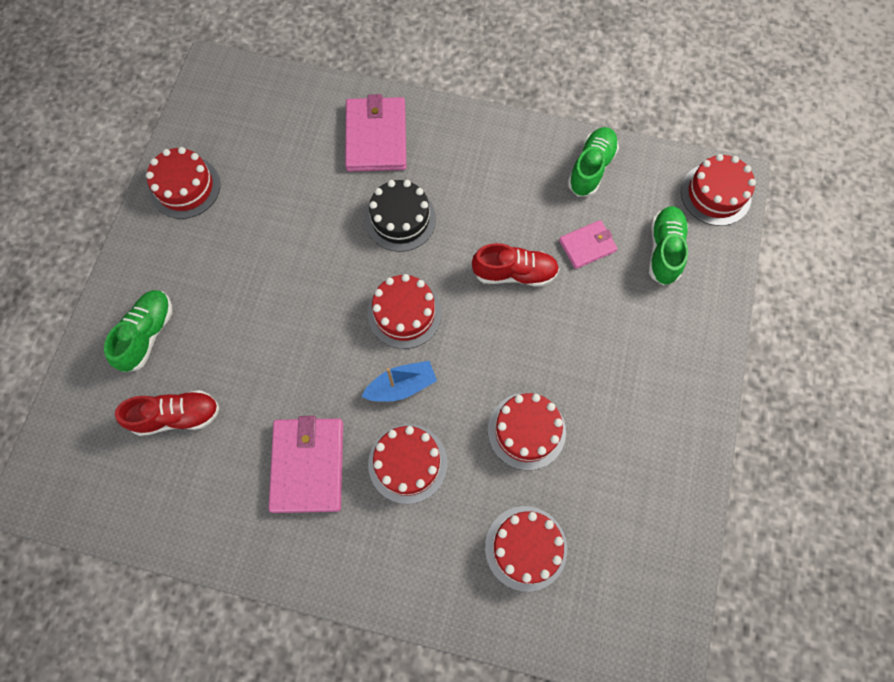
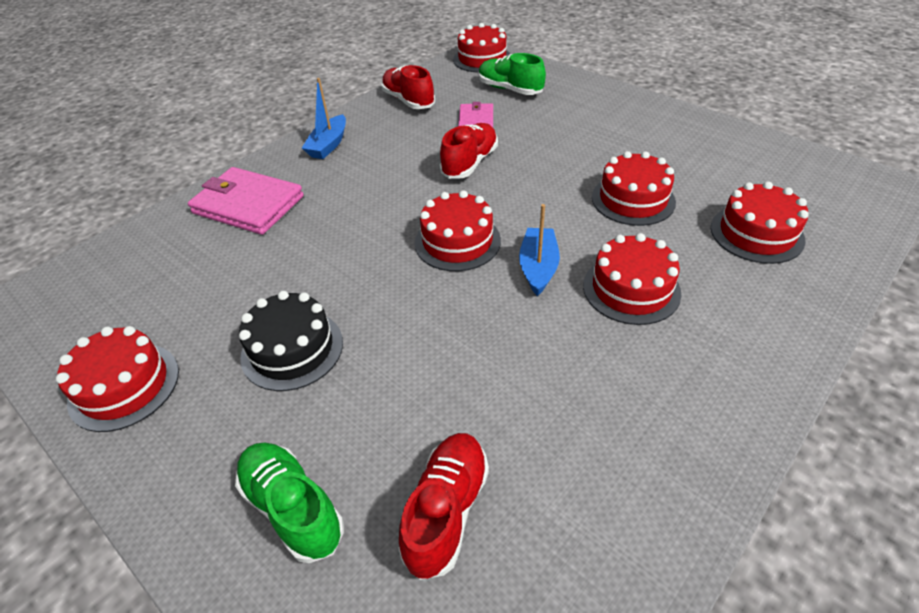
camera: 60 degrees left, 25 degrees down
pink wallet [268,416,343,513] -> none
black cake [365,180,436,252] -> black cake moved to [239,291,343,391]
green shoe [568,127,619,197] -> red shoe [381,65,435,109]
none -> blue boat [302,78,346,159]

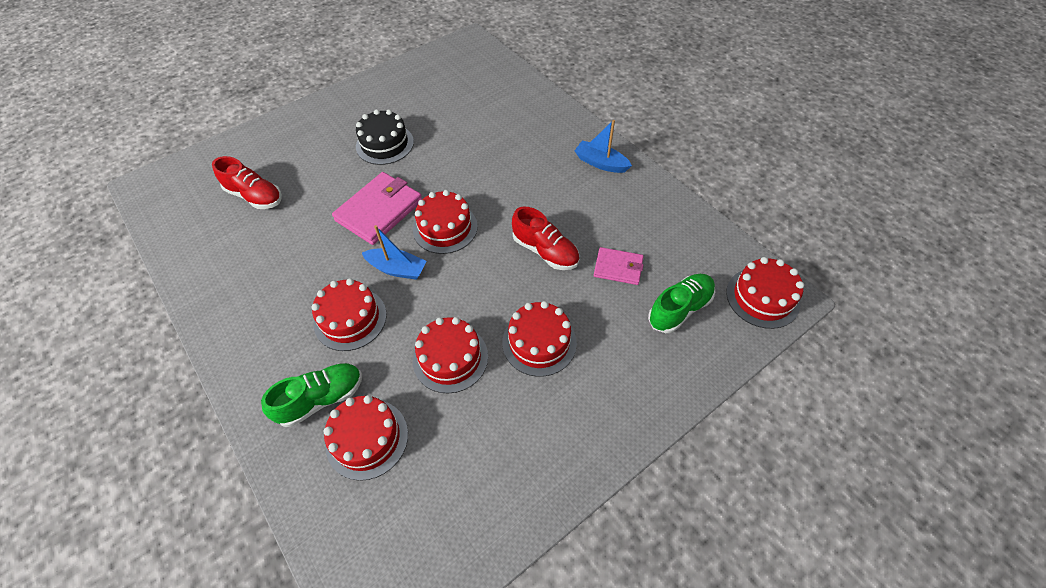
camera: 100 degrees right, 10 degrees up
red cake [56,326,179,432] -> red cake moved to [502,301,577,377]
pink wallet [188,167,304,235] -> pink wallet moved to [332,172,422,245]
green shoe [235,442,344,563] -> green shoe moved to [261,363,362,427]
red shoe [381,65,435,109] -> none

